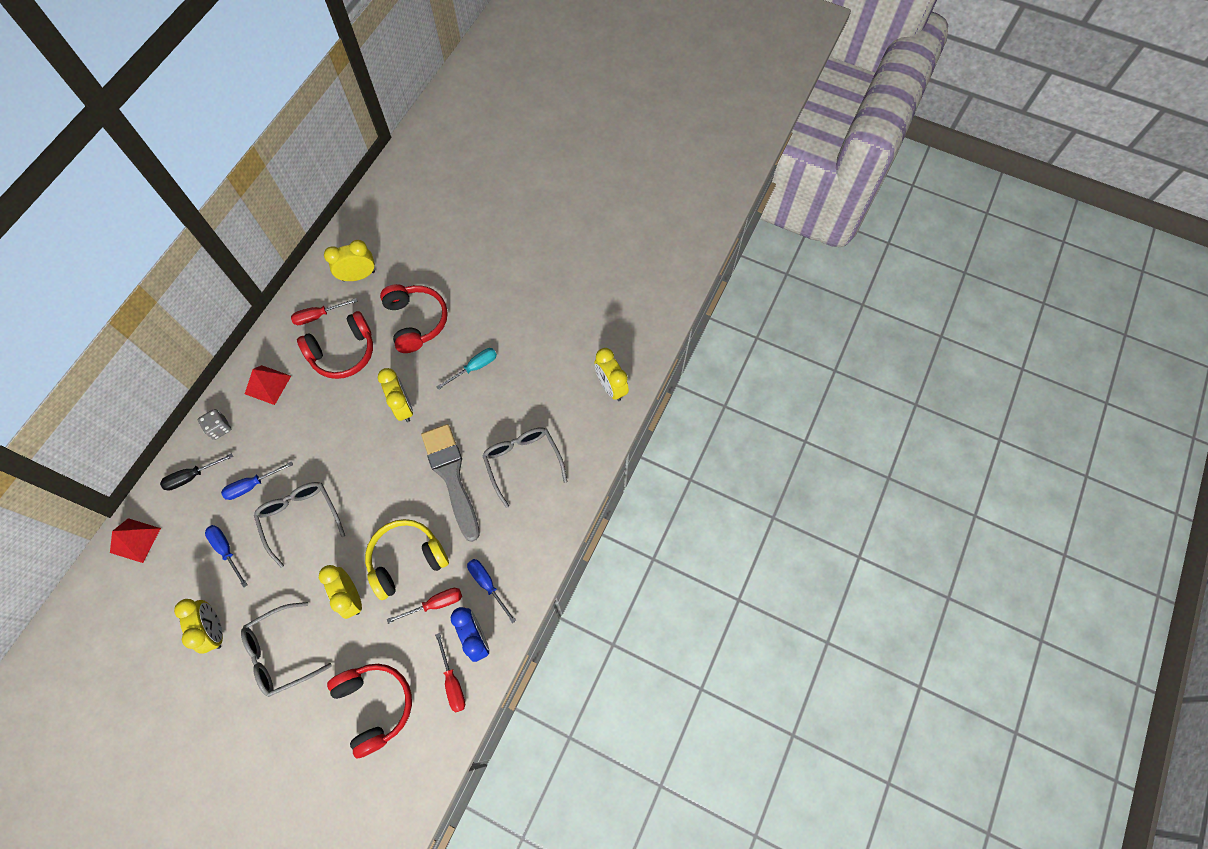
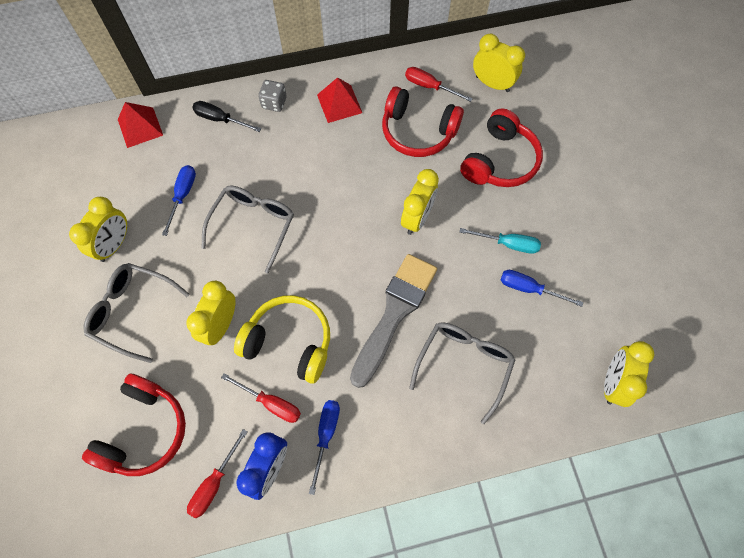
camera: 50 degrees right, 0 degrees up
blue screwdriver [221,461,293,500] -> blue screwdriver moved to [501,270,583,307]

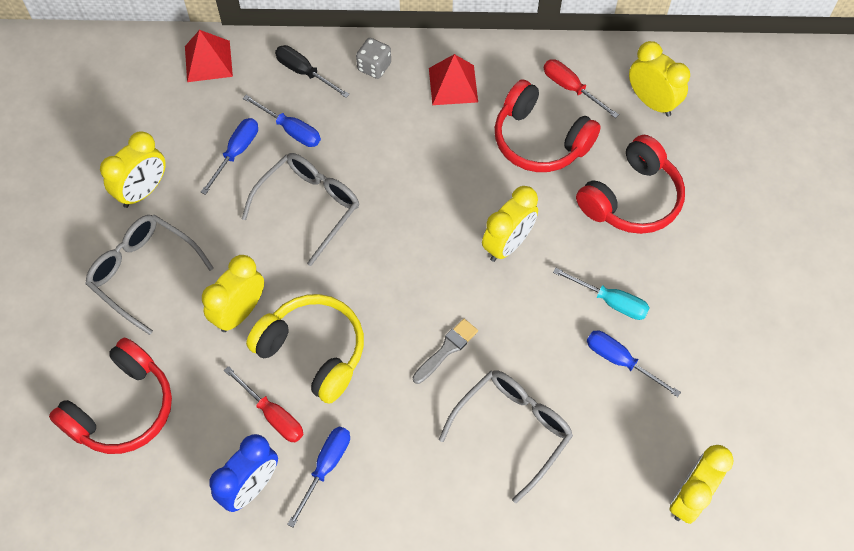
camera: 15 degrees right, 5 degrees down
red screwdriver [187,429,247,518] -> none
grey brush [350,254,437,388] -> grey brush [413,319,478,384], size x0.47
none -> blue screwdriver [243,95,321,147]

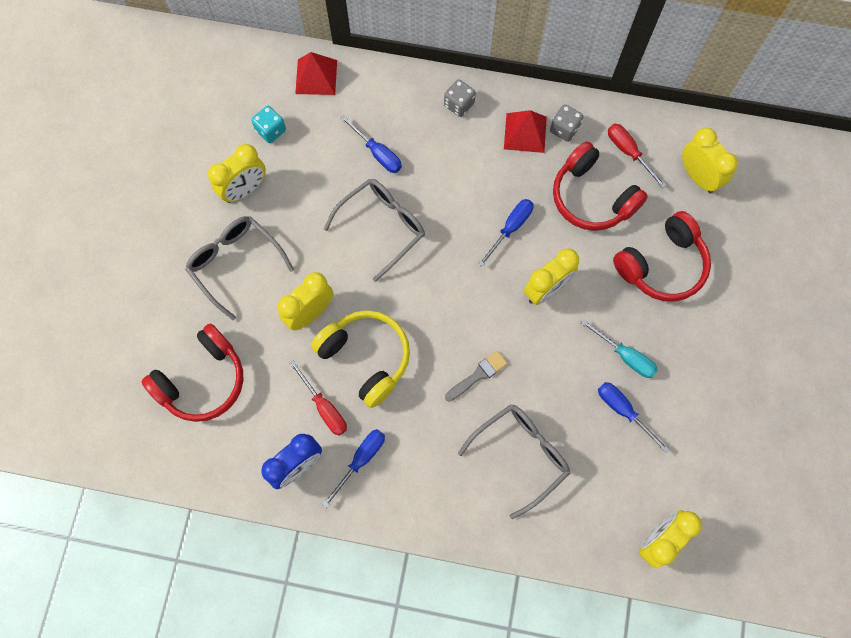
camera: 10 degrees right, 10 degrees up
blue screwdriver [201,118,258,195] -> blue screwdriver moved to [478,199,533,267]
black screwdriver [275,45,350,98] -> none
none -> turquoise dice [251,106,286,143]
none -> grey dice [550,104,583,142]

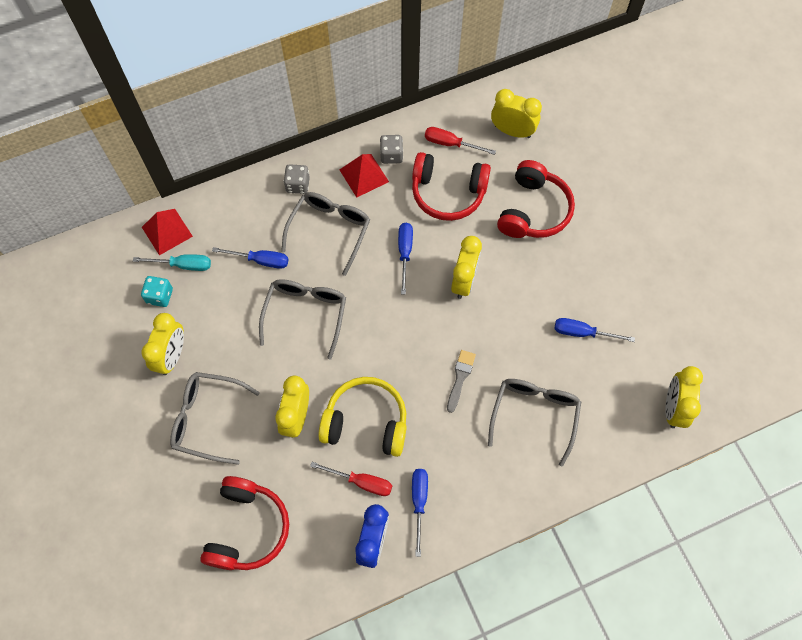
camera: 35 degrees left, 5 degrees down
turquoise screwdriver [581,319,658,378] -> turquoise screwdriver moved to [133,254,211,271]
none -> grey glasses [281,192,370,276]

